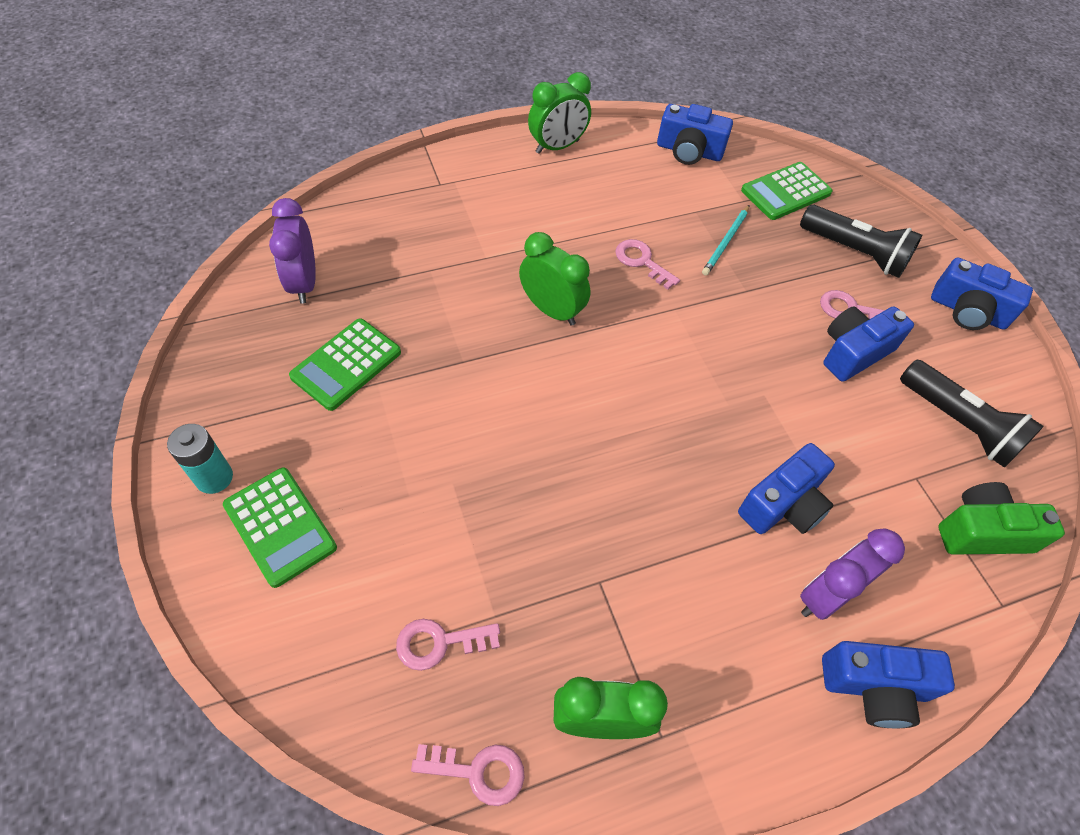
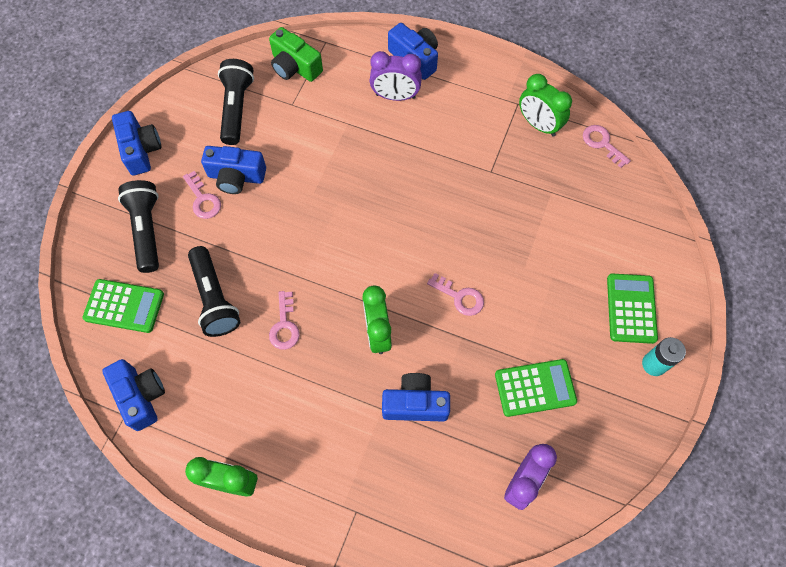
camera: 135 degrees left, 10 degrees up
pink key [396,619,500,671] -> pink key moved to [427,273,484,316]
turquoise pencil [702,205,749,276] -> black flashlight [188,246,240,337]
blue camera [738,443,835,534] -> blue camera moved to [382,373,450,422]

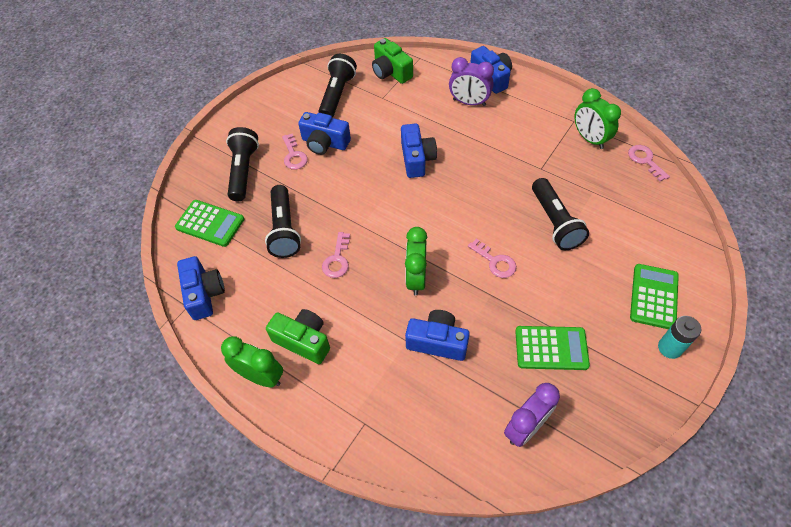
camera: 15 degrees right, 10 degrees down
blue camera [112,111,161,176] -> blue camera moved to [401,123,437,178]
none -> green camera [266,309,330,364]
none -> black flashlight [532,178,589,250]

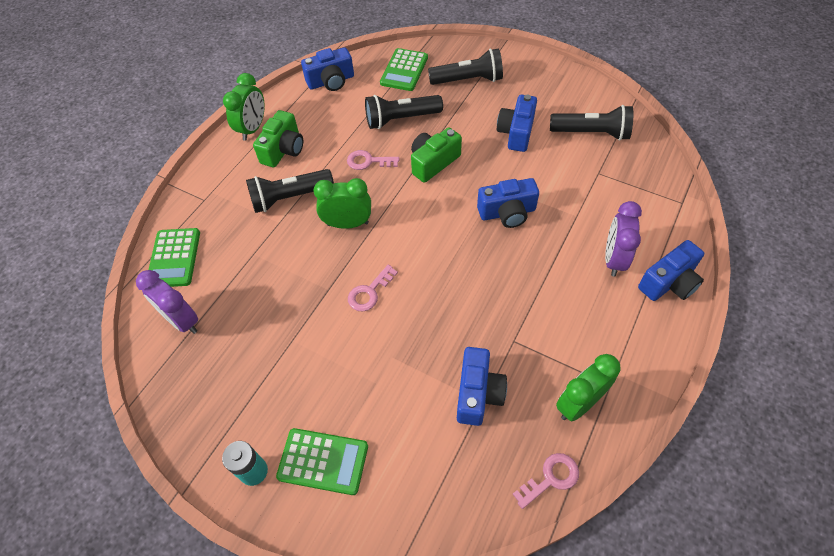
camera: 85 degrees right, 0 degrees up
pink key [282,134,308,170] -> none
green camera [372,38,413,84] -> green camera moved to [411,128,462,183]
blue camera [405,310,470,361] -> blue camera moved to [457,347,507,426]
green calculator [515,326,590,370] -> green calculator moved to [149,228,200,287]
black flashlight [532,178,589,250] -> black flashlight moved to [246,169,334,213]

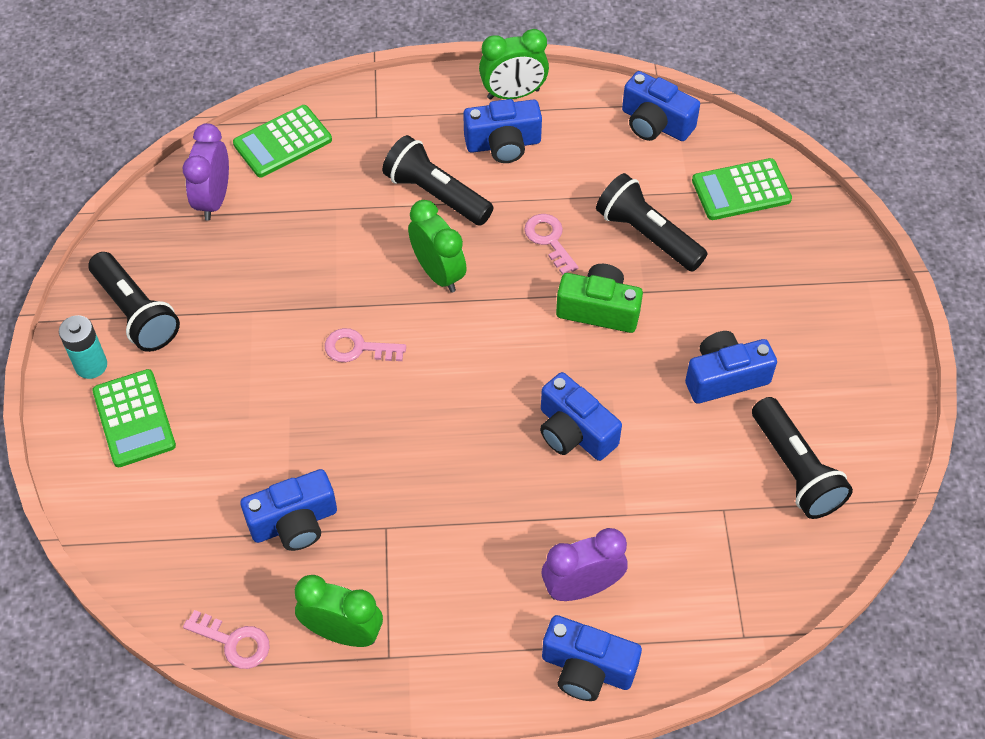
camera: 55 degrees right, 0 degrees up
green camera [253,110,303,168] -> blue camera [463,99,542,163]
black flashlight [428,48,503,85] -> black flashlight moved to [89,252,180,352]

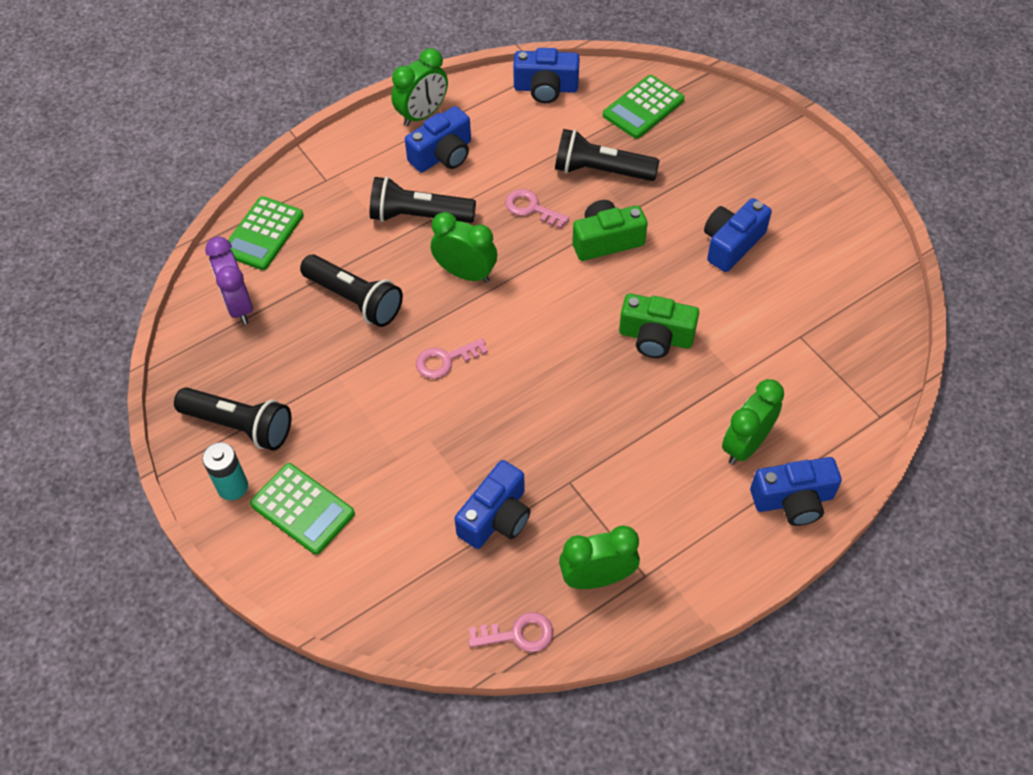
camera: 30 degrees left, 0 degrees up
blue camera [540,372,622,461] -> green camera [619,293,699,358]
purple clock [542,528,628,601] -> green clock [722,379,784,465]
black flashlight [752,397,853,519] -> black flashlight moved to [300,255,403,327]

